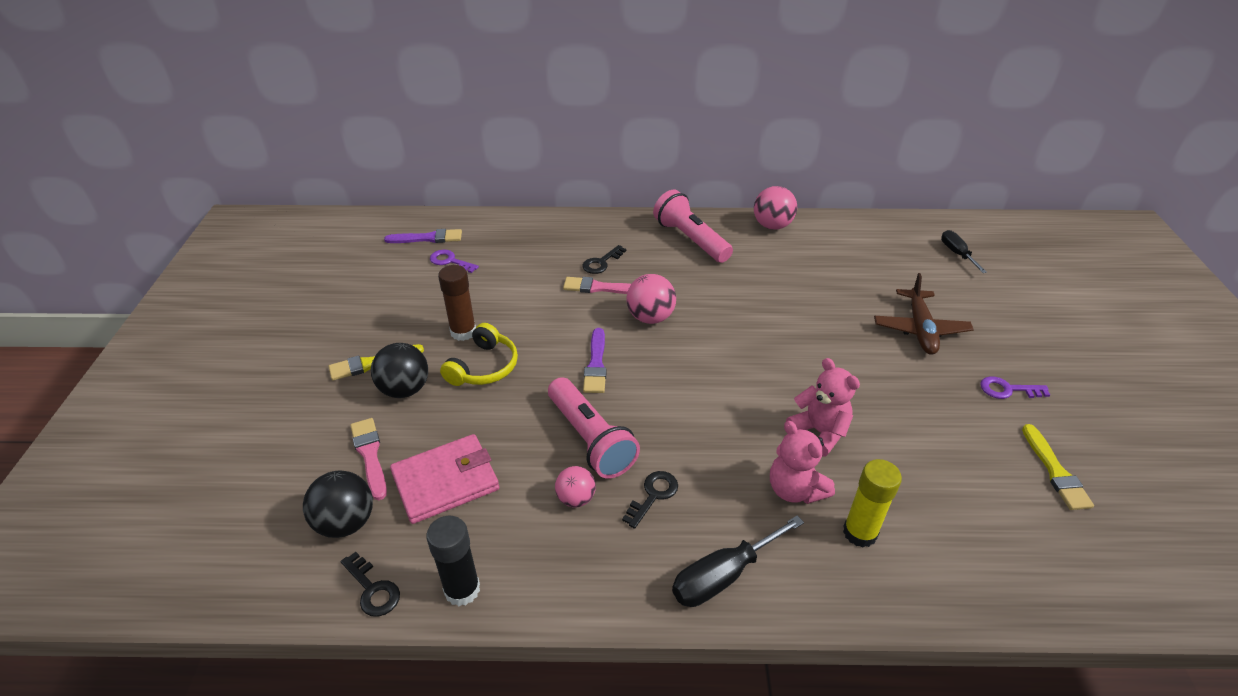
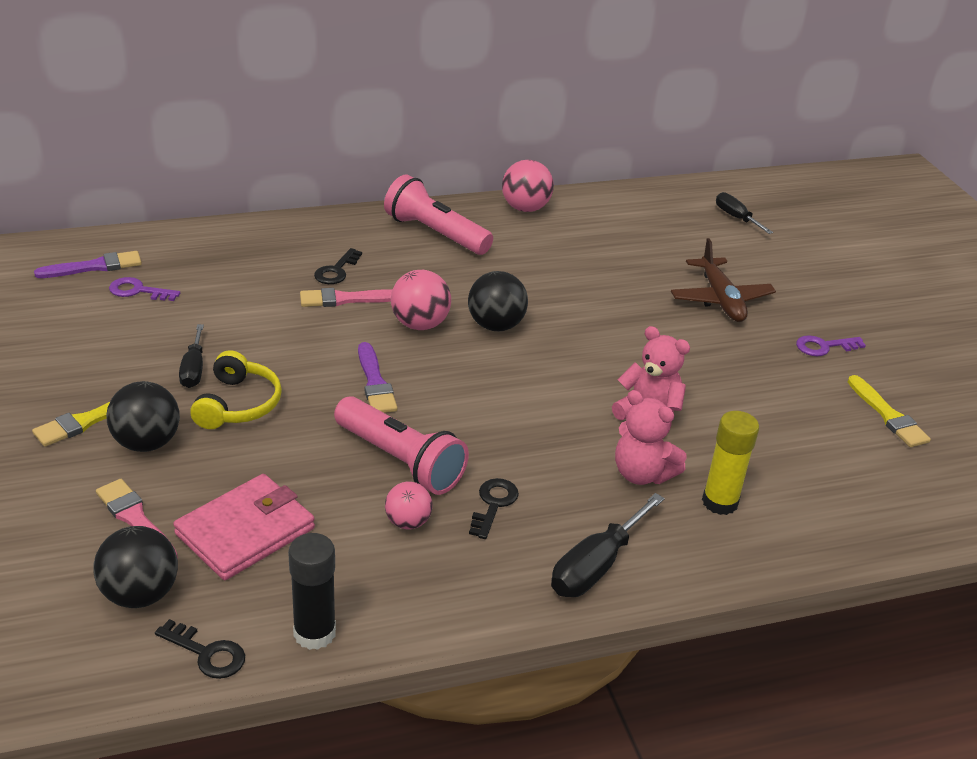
camera: 20 degrees left, 5 degrees down
brown glue stick [438,265,476,341] -> black screwdriver [179,324,204,388]
none -> black ball [468,271,528,331]

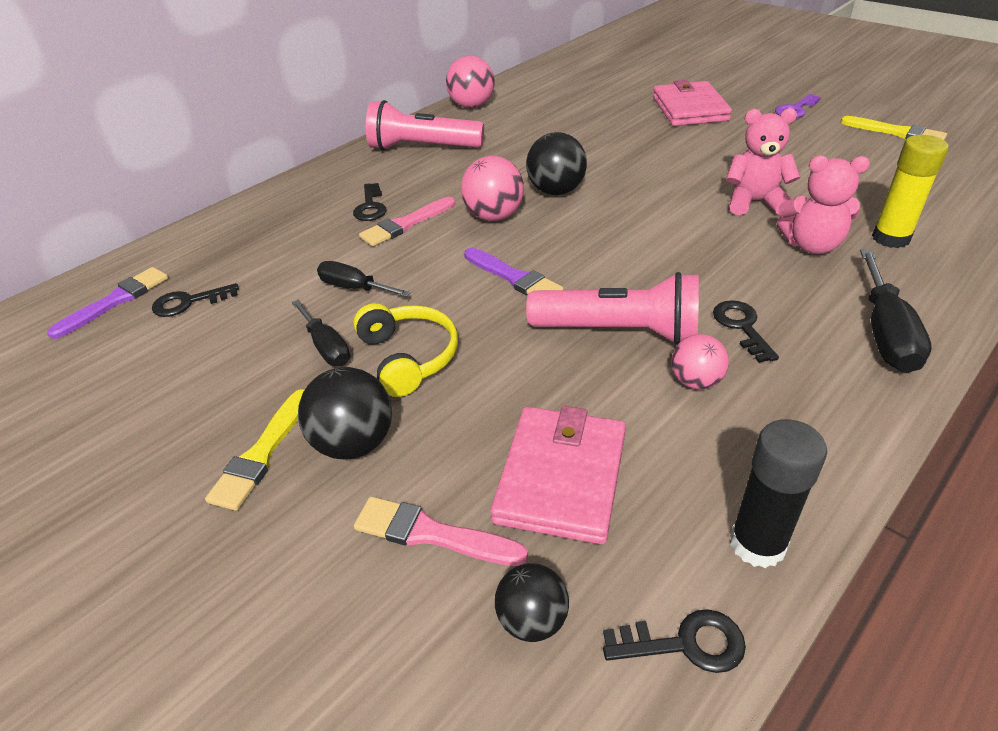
camera: 25 degrees left, 5 degrees up
black ball [93,526,178,608] -> black ball [495,563,569,642], size x0.64
purple key [109,277,180,301] -> black key [152,283,239,317]
brown plane [671,238,776,322] -> pink wallet [653,80,732,126]
black screwdriver [716,192,773,234] -> black screwdriver moved to [317,261,410,297]

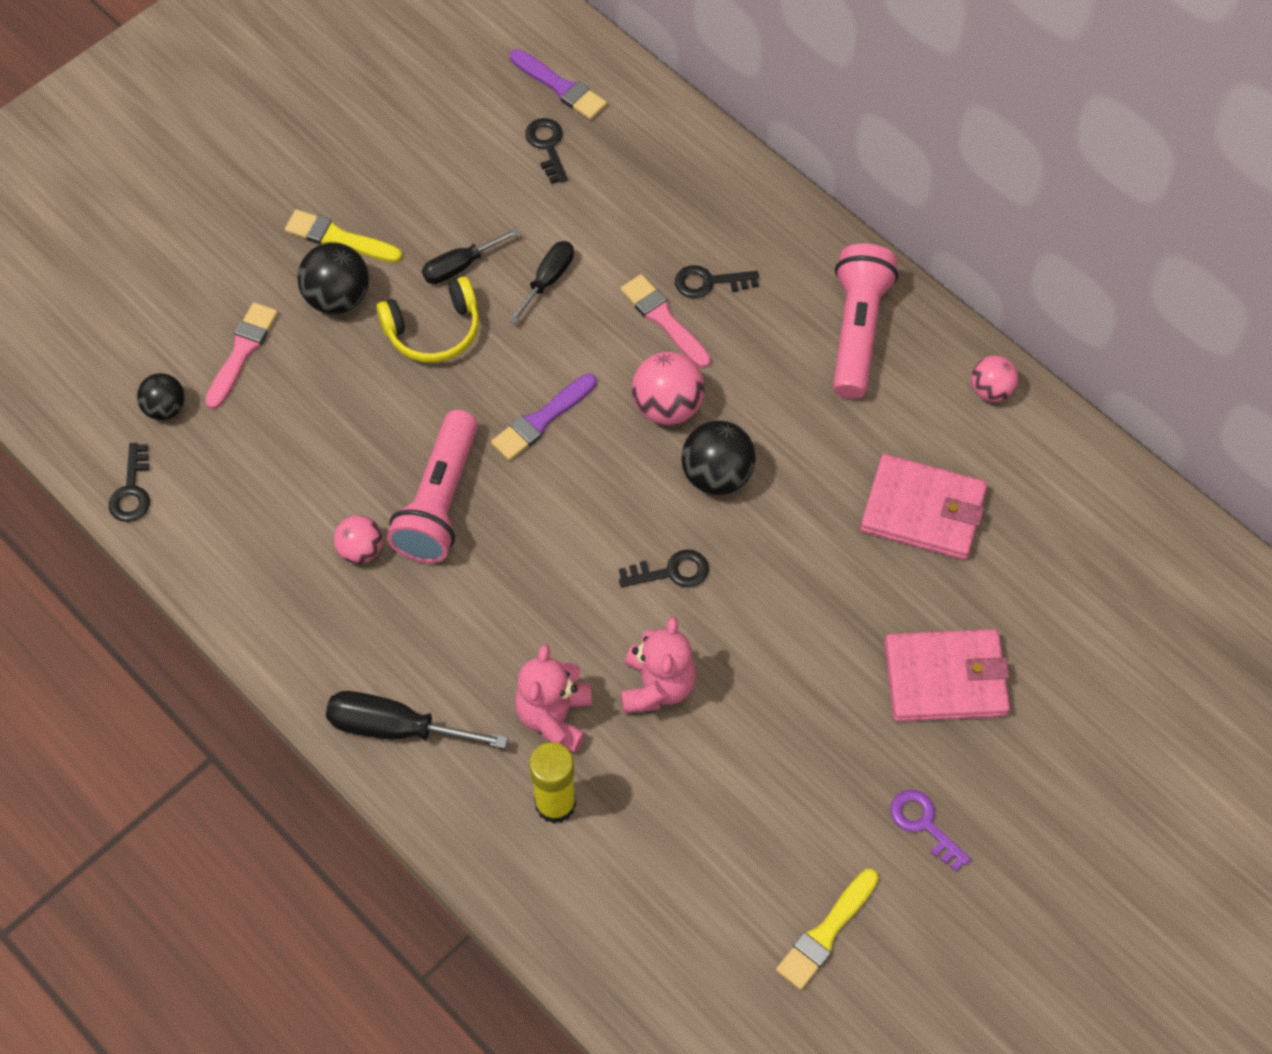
camera: 90 degrees right, 20 degrees up
pink ball [446,56,495,108] -> pink ball [971,356,1018,402], size x0.64
pink wallet [491,406,626,544] -> pink wallet moved to [860,454,987,560]
black key [713,300,779,363] -> black key moved to [619,549,709,587]
black glue stick [730,419,827,568] -> none

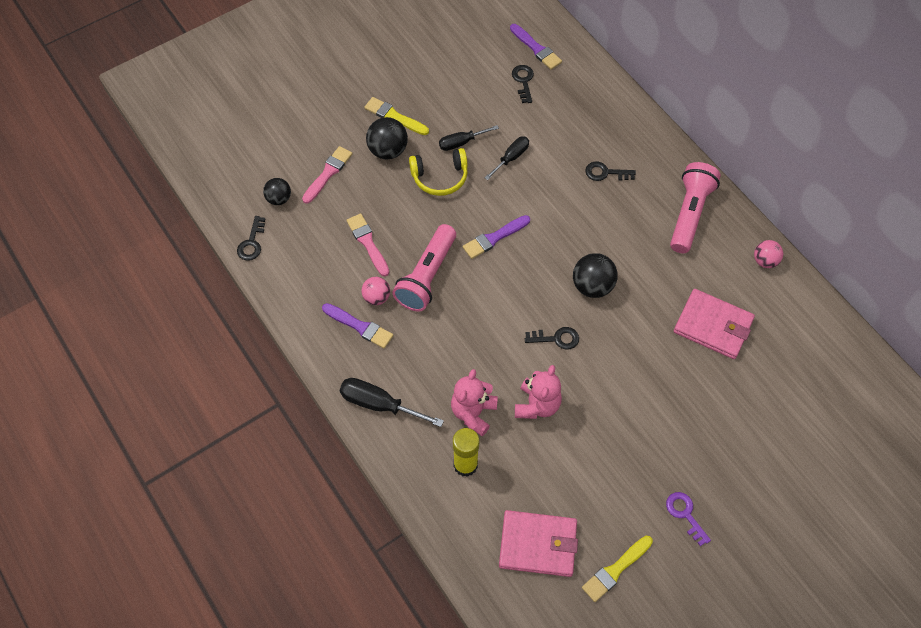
camera: 10 degrees right, 0 degrees up
pink brush [621,274,711,368] -> pink brush moved to [346,214,389,276]
pink ball [632,352,705,425] -> none
pink wallet [884,629,1010,722] -> pink wallet moved to [499,510,578,577]
none -> purple brush [322,303,393,348]

